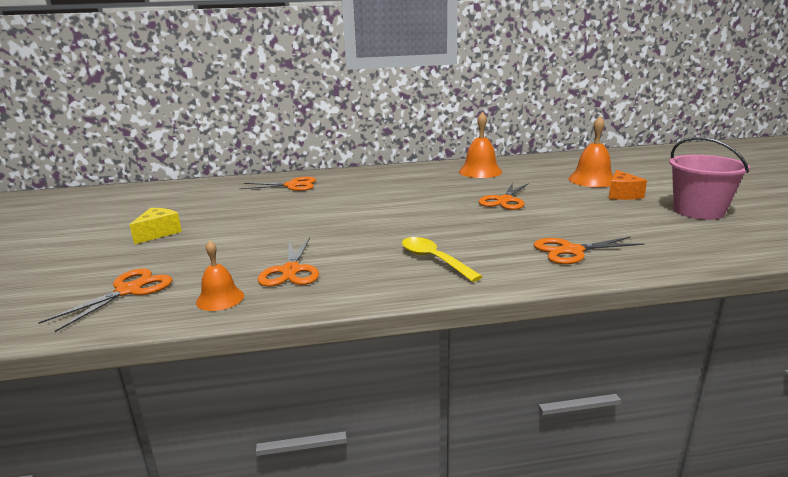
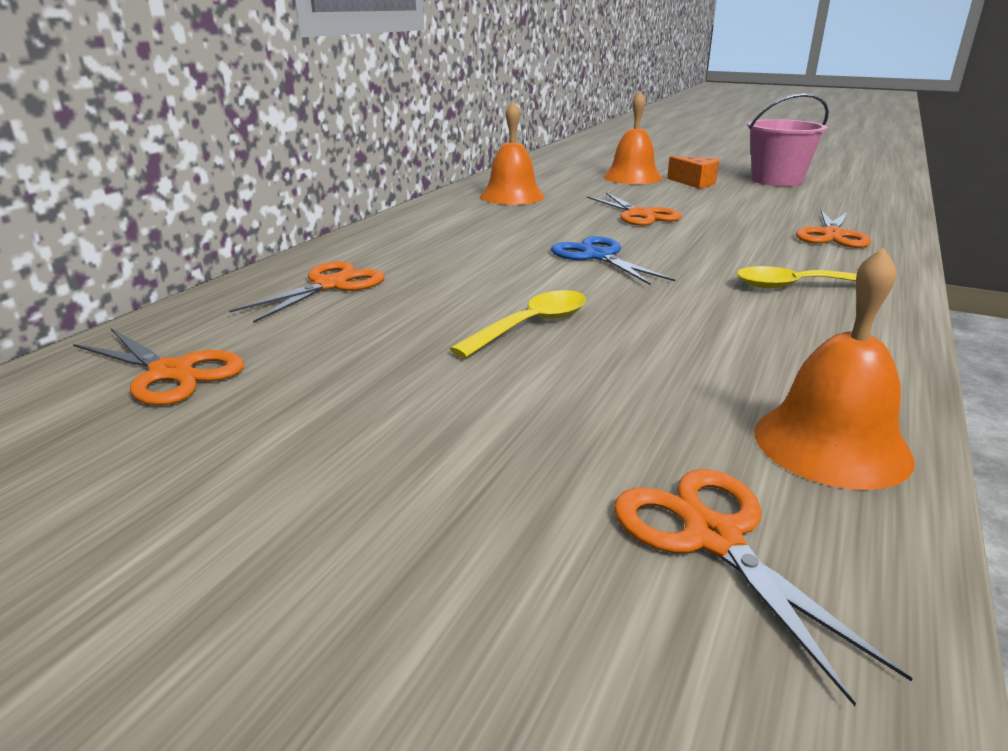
camera: 55 degrees left, 5 degrees up
yellow cheese [130,208,182,244] -> none
orange bell [196,240,244,311] -> orange bell [754,247,915,490], size x1.60
orange scissors [257,238,319,287] -> orange scissors moved to [73,328,244,405]
none -> yellow spoon [450,290,586,358]
none -> blue scissors [551,236,675,285]

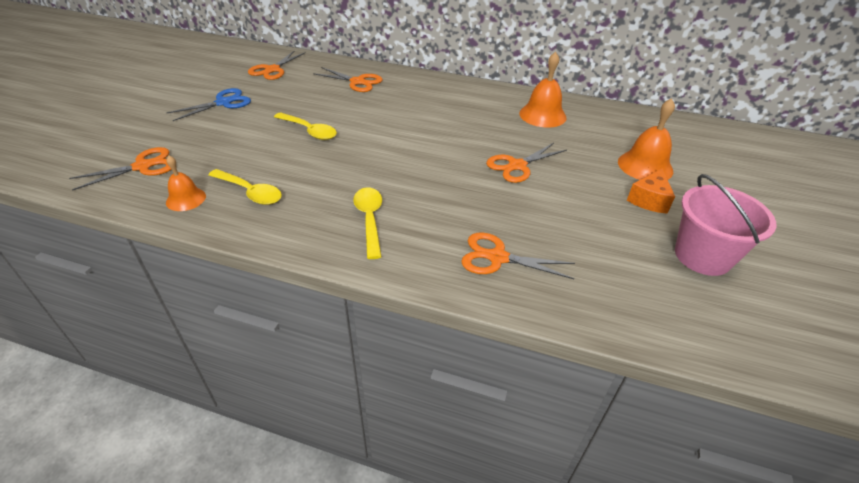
camera: 80 degrees right, 15 degrees up
blue scissors [551,236,675,285] -> blue scissors moved to [167,88,251,121]
orange bell [754,247,915,490] -> orange bell [166,155,206,211], size x0.62
none -> yellow spoon [208,169,282,205]

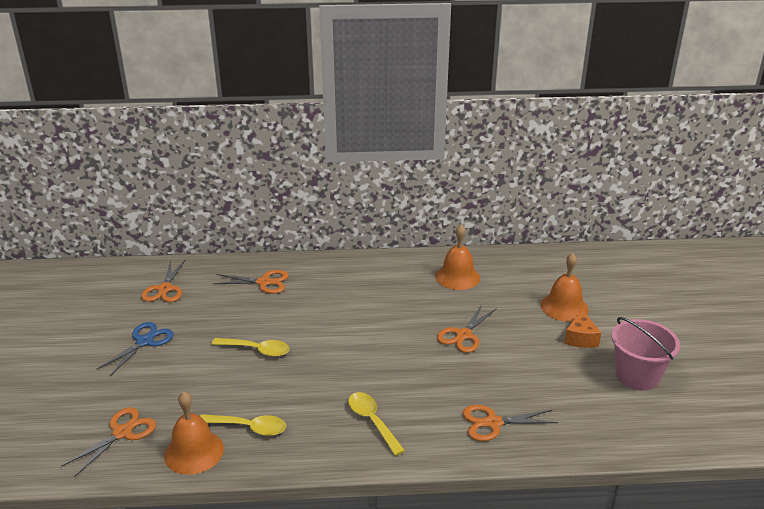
camera: 20 degrees left, 10 degrees down
orange bell [166,155,206,211] -> orange bell [164,392,224,475], size x1.60

